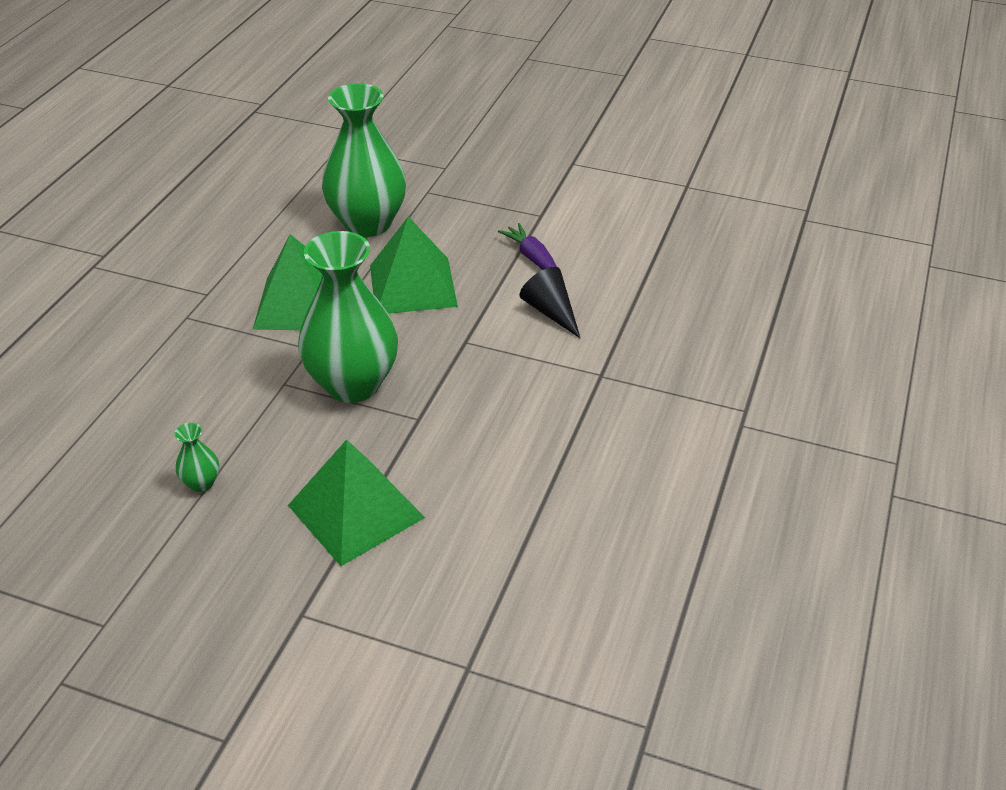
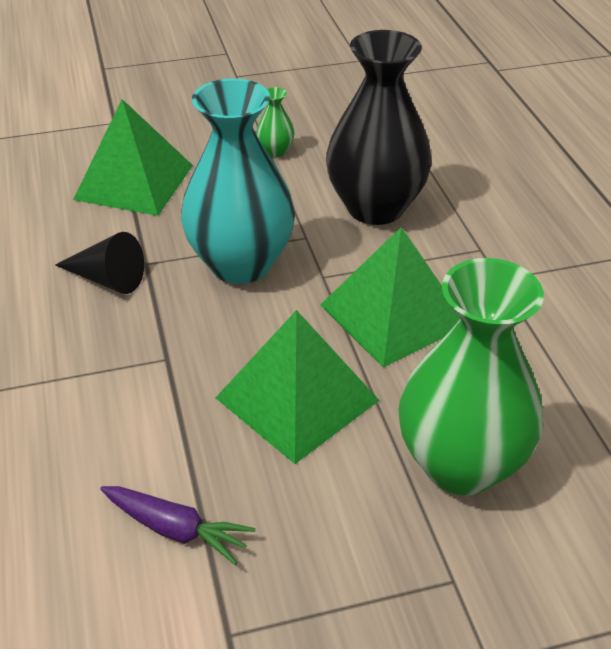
camera: 145 degrees right, 0 degrees up
green vase [298,231,398,403] -> turquoise vase [181,78,295,284]
black cone [520,267,581,339] -> black cone moved to [55,232,144,294]
none -> black vase [326,30,432,225]

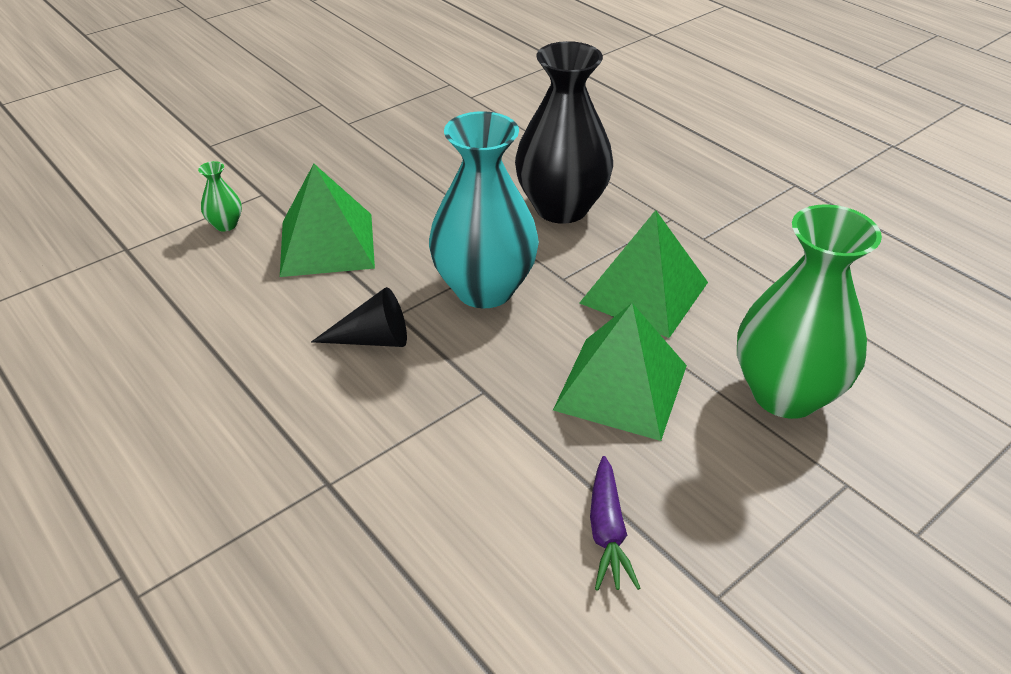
camera: 25 degrees left, 0 degrees up
purple carrot [100,486,256,565] -> purple carrot turned 90 degrees clockwise [590,456,640,591]
green vase [256,87,295,157] -> green vase moved to [198,161,242,232]

